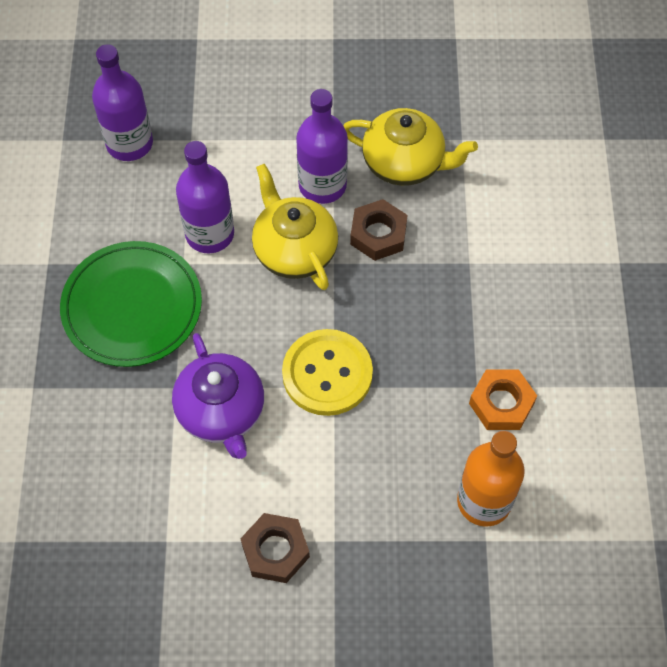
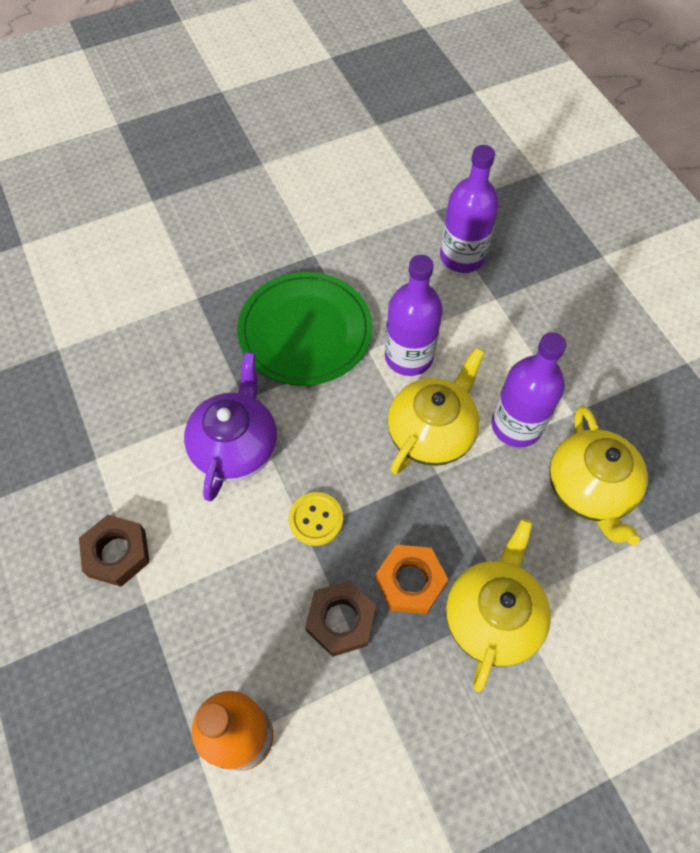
camera: 65 degrees right, 0 degrees up
purple teapot [172,333,264,459] -> purple teapot turned 150 degrees clockwise [184,352,277,501]
yellow button [282,329,373,416] -> yellow button [289,492,343,546], size x0.57
brown nut [350,199,408,261] -> brown nut moved to [305,580,376,657]
orange nut [469,370,537,430] -> orange nut moved to [375,545,448,614]
none -> yellow teapot [446,519,551,692]

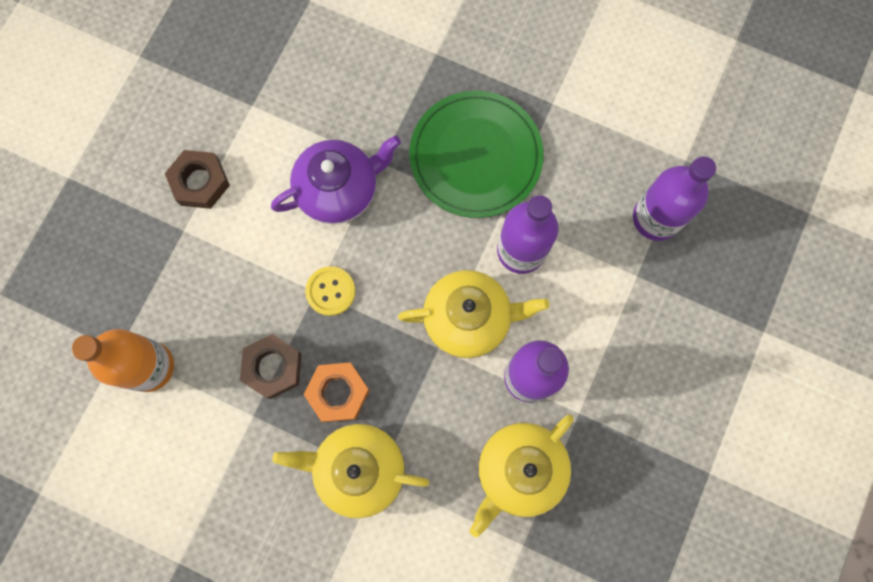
camera: 50 degrees right, 15 degrees up
yellow teapot [446,519,551,692] -> yellow teapot turned 150 degrees counterclockwise [272,424,430,518]

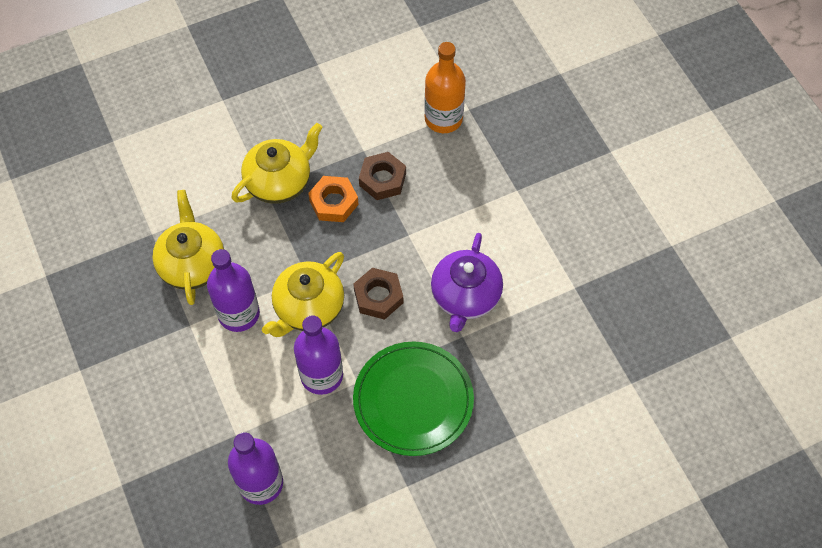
camera: 130 degrees right, 15 degrees down
brown nut [165,150,230,209] -> brown nut moved to [353,268,403,320]
yellow button [305,266,355,316] -> none

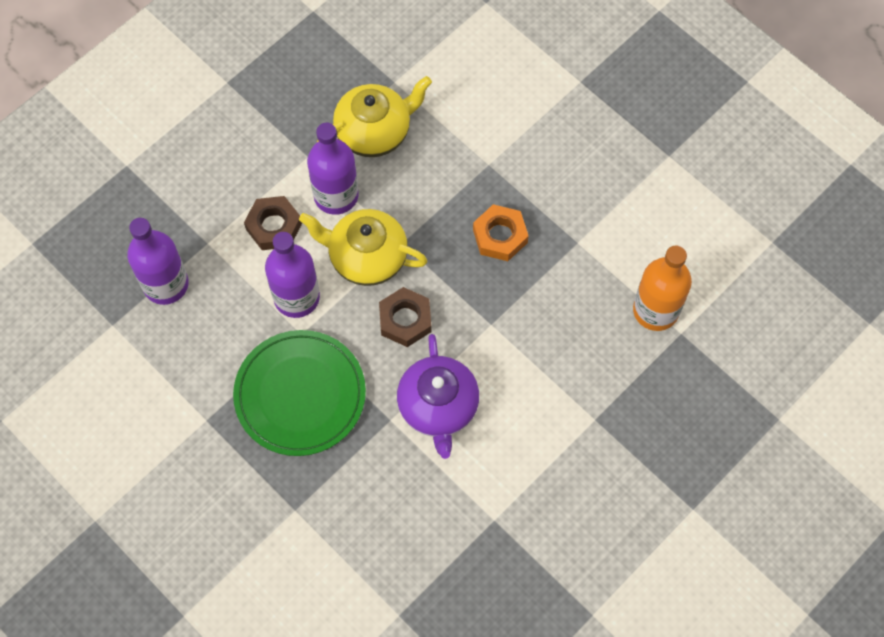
camera: 70 degrees right, 5 degrees up
yellow teapot [231,123,323,204] -> none
brown nut [359,152,406,200] -> brown nut moved to [244,196,302,250]
purple teapot [431,233,503,332] -> purple teapot turned 90 degrees counterclockwise [397,334,479,459]

